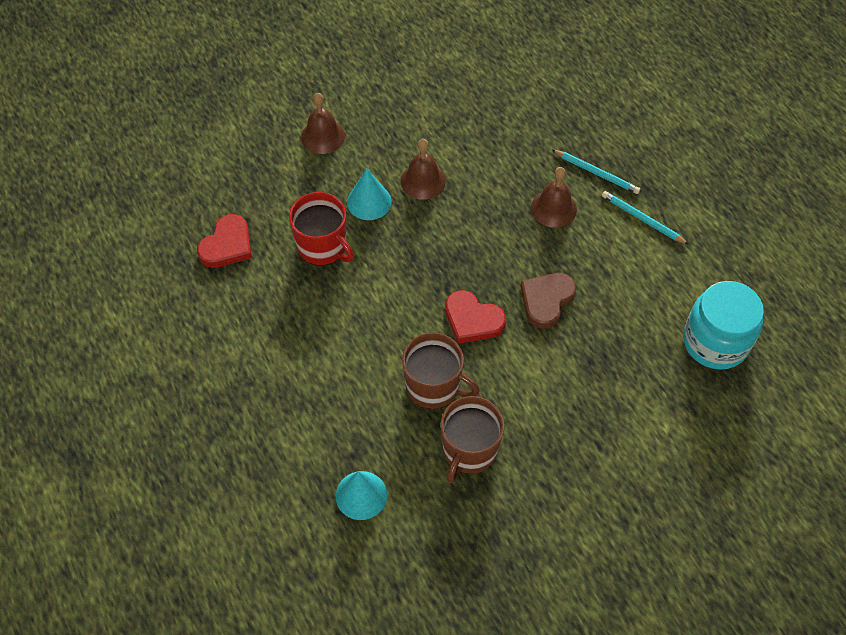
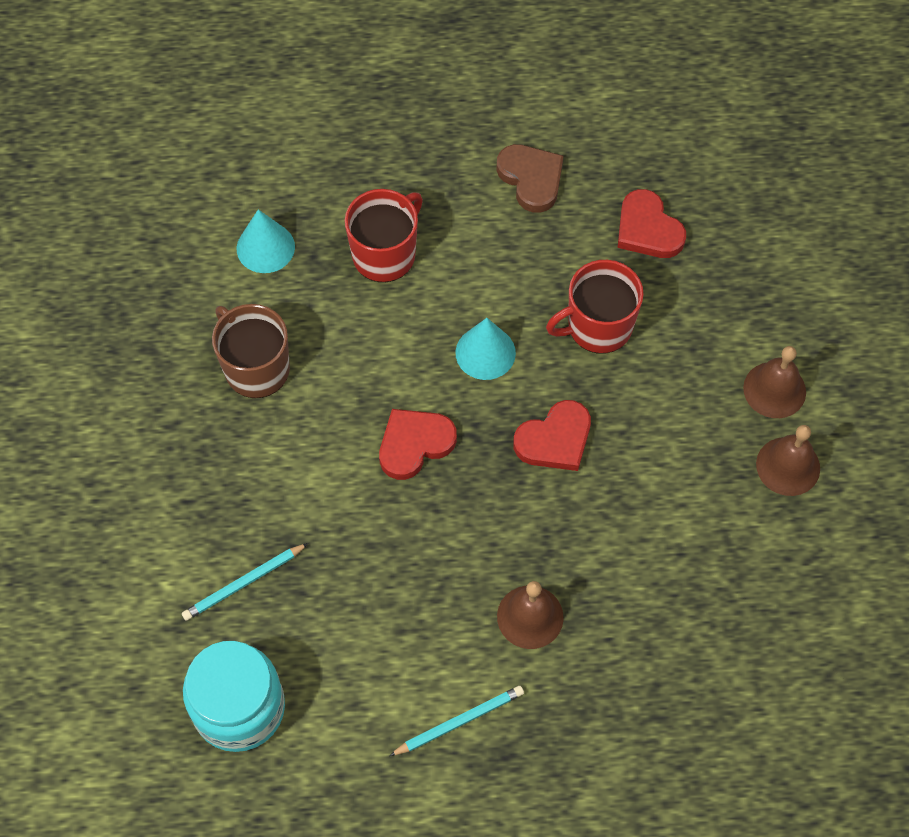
camera: 115 degrees right, 5 degrees up
turquoise cone [347,169,391,220] -> turquoise cone moved to [455,318,516,380]
brown bell [401,139,446,200] -> brown bell moved to [756,425,820,496]
brown mug [402,333,480,409] -> none
brown heart [520,273,576,328] -> brown heart moved to [496,144,564,213]
turquoise pencil [552,149,640,194] -> turquoise pencil moved to [182,543,308,621]
none -> red mug [345,189,423,282]
none -> red heart [513,400,591,471]

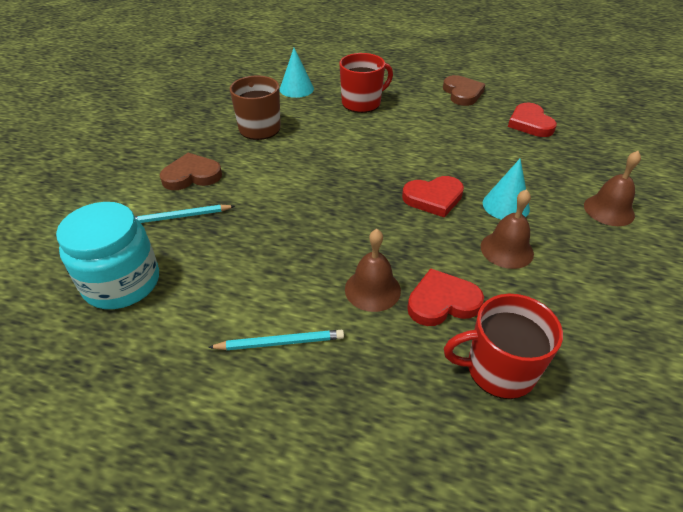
camera: 20 degrees right, 20 degrees down
red heart [379,409,457,480] -> red heart moved to [407,268,484,326]
turquoise cone [455,318,516,380] -> turquoise cone moved to [483,159,530,220]
red mug [546,260,644,354] -> red mug moved to [444,294,563,399]
brown bell [756,425,820,496] -> brown bell moved to [481,189,534,269]
none -> brown heart [160,153,222,190]

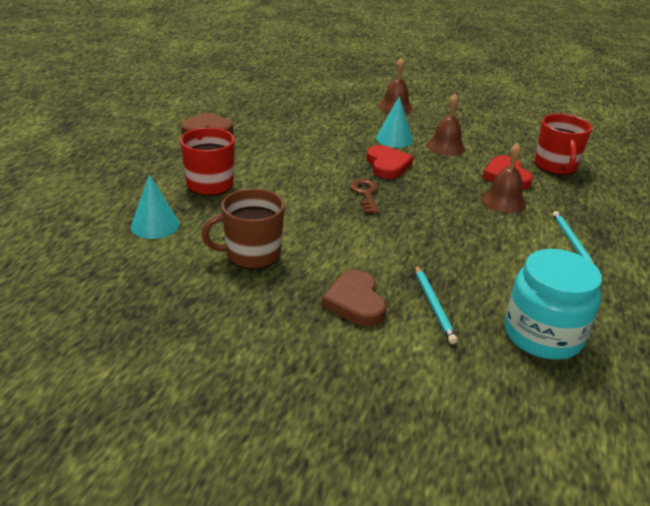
camera: 90 degrees left, 10 degrees down
red heart [508,103,557,137] -> none
none -> brown key [350,179,379,214]

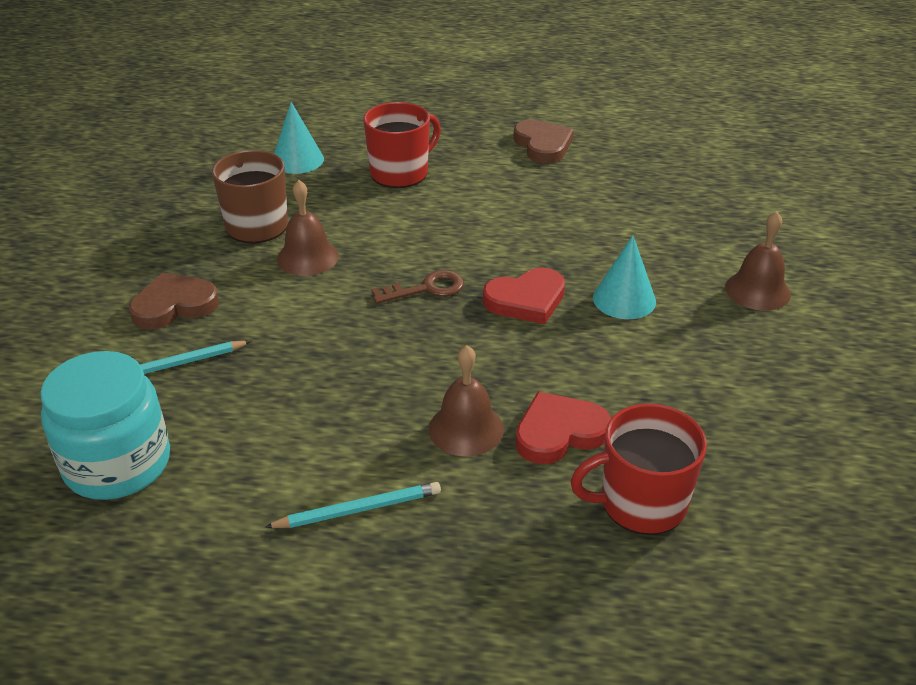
camera: 80 degrees right, 5 degrees up
brown bell [427,94,465,156] -> brown bell moved to [277,180,339,276]

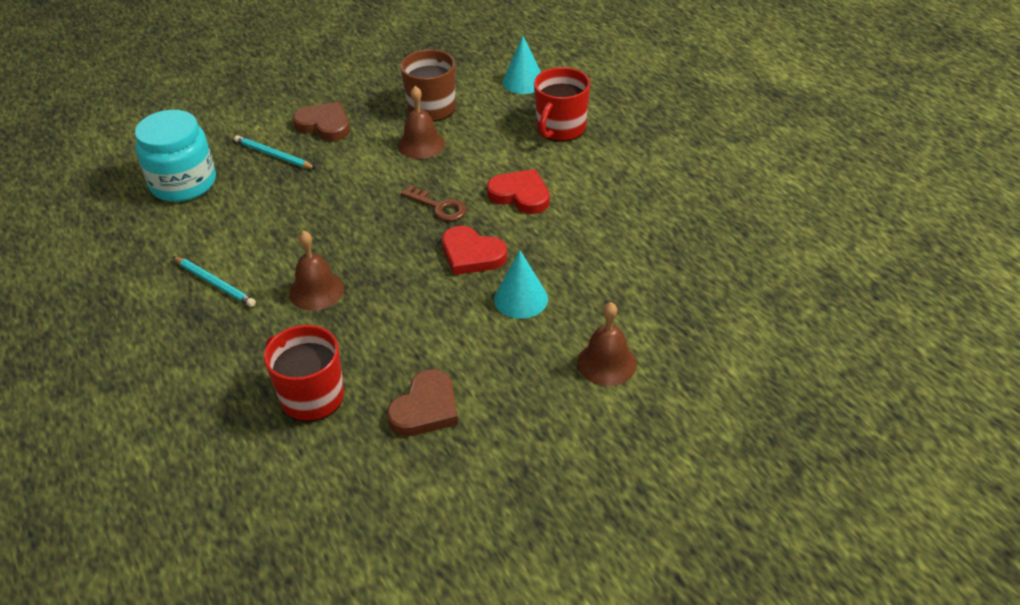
camera: 55 degrees right, 5 degrees up
red mug [363,102,441,188] -> red mug turned 105 degrees clockwise [534,67,590,142]
brown heart [513,120,574,164] -> brown heart moved to [387,369,458,436]
red heart [515,392,611,464] -> red heart moved to [487,169,550,214]

